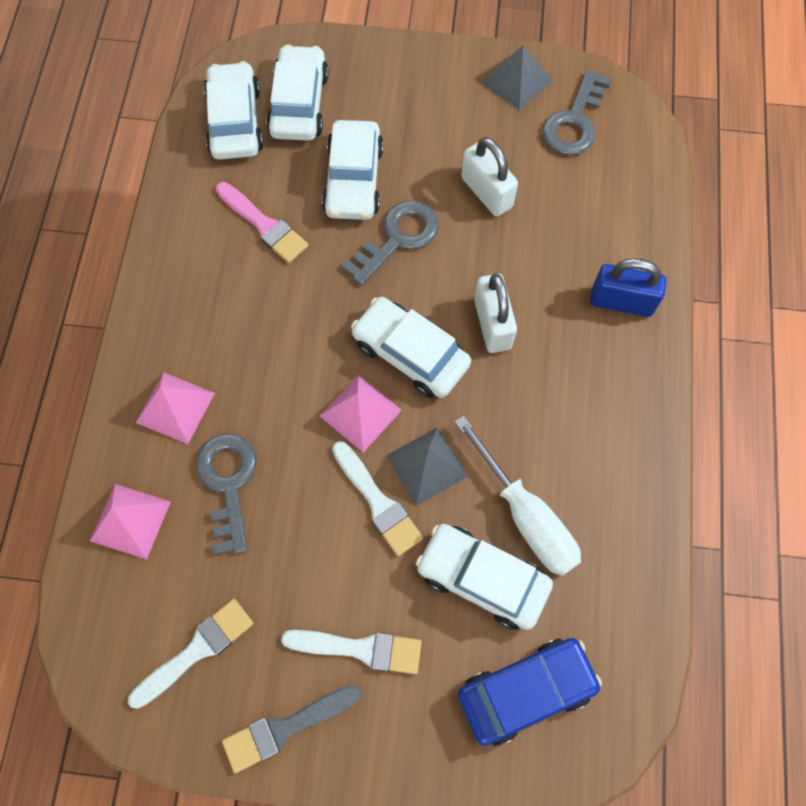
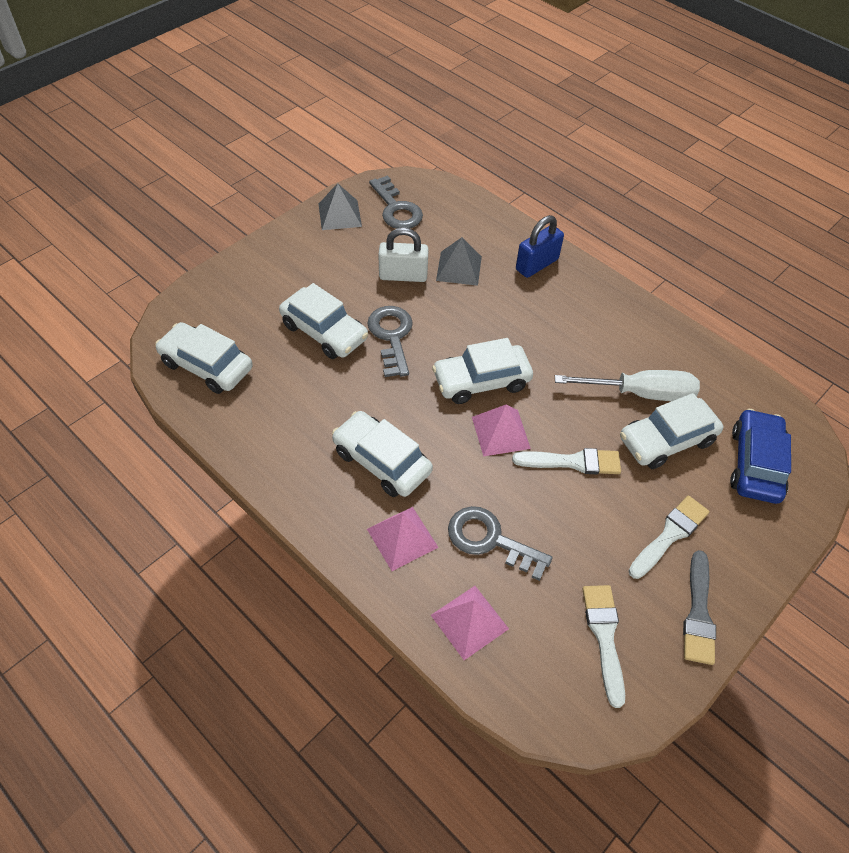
camera: 55 degrees left, 15 degrees down
pink brush [216,182,309,263] -> none
white car [266,44,329,141] -> white car moved to [332,411,433,497]
grey pyramid [386,427,468,506] -> grey pyramid moved to [436,237,482,286]
white padlock [474,274,517,353] -> none

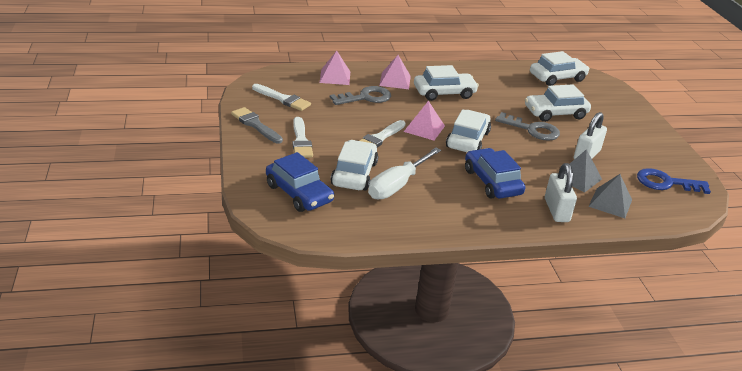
camera: 125 degrees right, 20 degrees down
grey pyramid [319,183,362,230] -> grey pyramid moved to [588,174,632,218]
grey key [369,175,423,229] -> blue key [637,168,711,194]
blue padlock [516,215,564,278] -> white padlock [545,163,577,222]
none -> blue car [465,148,525,199]

